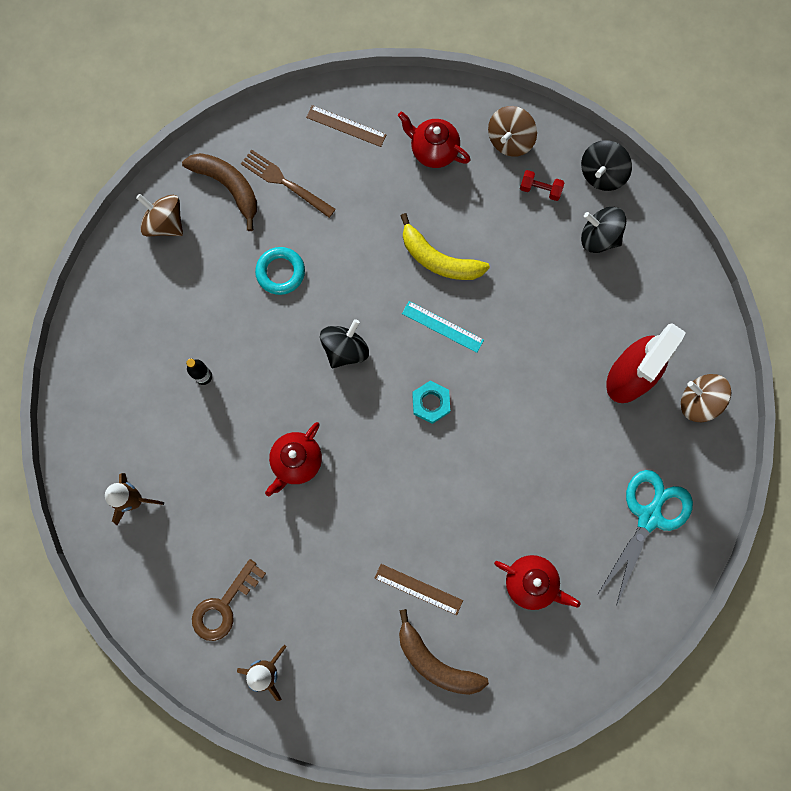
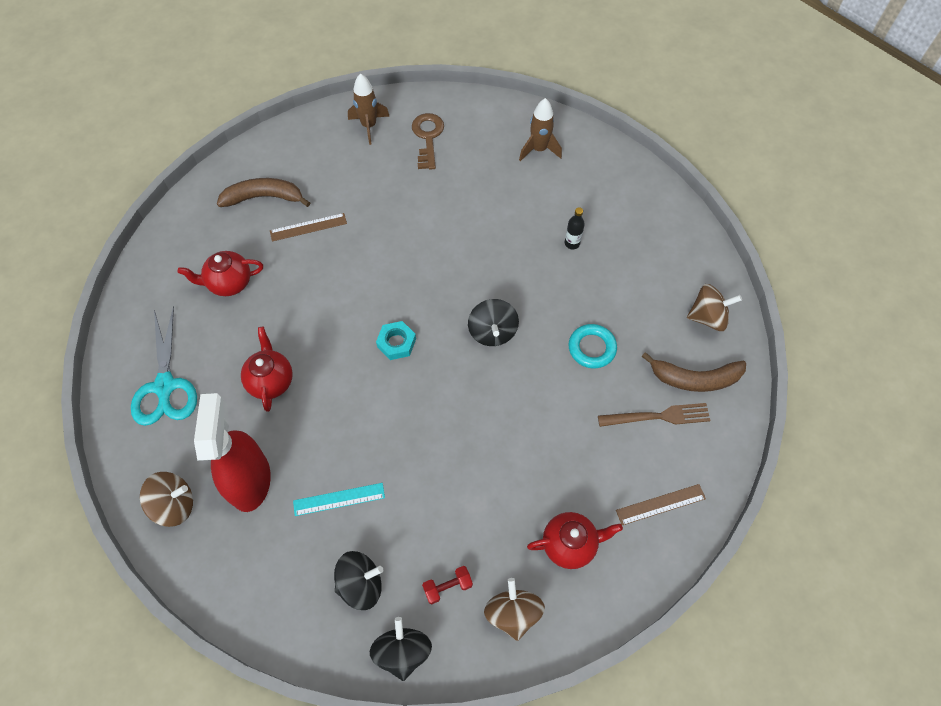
camera: 140 degrees right, 15 degrees down
red teapot [265,422,322,496] -> red teapot moved to [241,327,293,412]
yellow banana [400,213,490,280] -> none
turquoise ruler [402,301,484,353] -> turquoise ruler moved to [293,483,385,516]

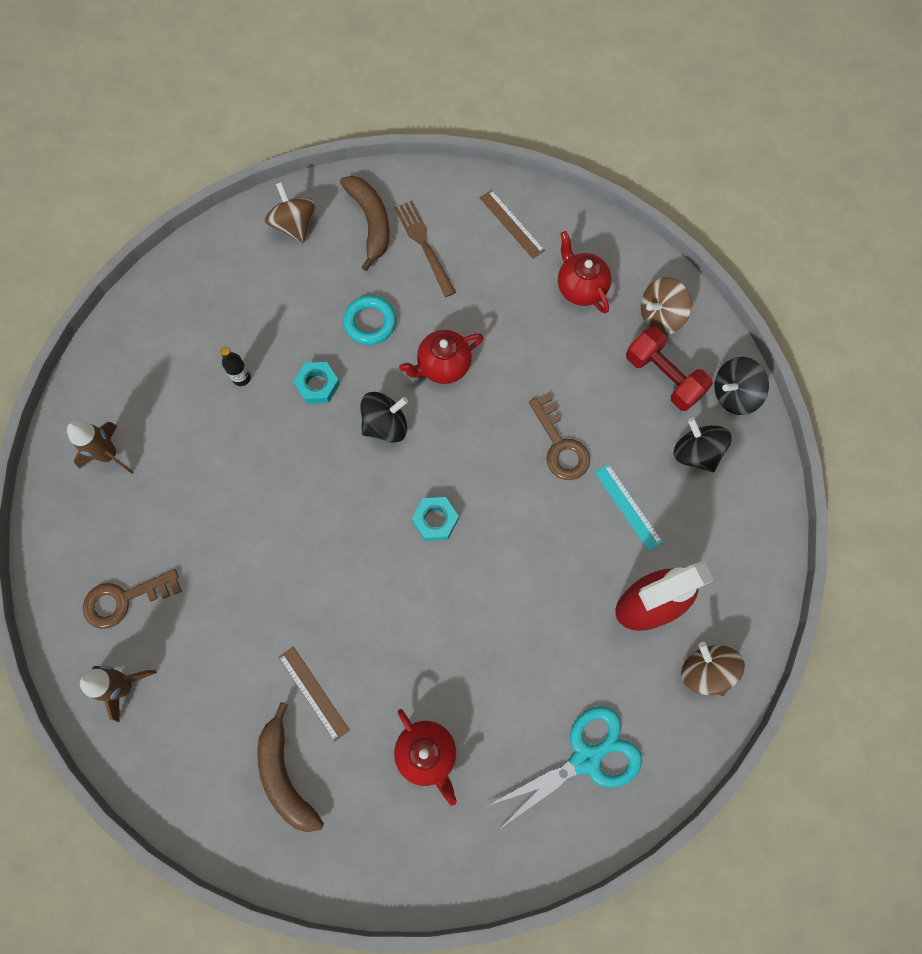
camera: 110 degrees left, 10 degrees up
red teapot [241,327,293,412] -> red teapot moved to [399,330,484,384]
red dumbbell [422,566,473,604] -> red dumbbell [626,327,713,411], size x1.83
none -> turquoise nut [293,362,340,404]
none -> brown key [529,393,590,480]

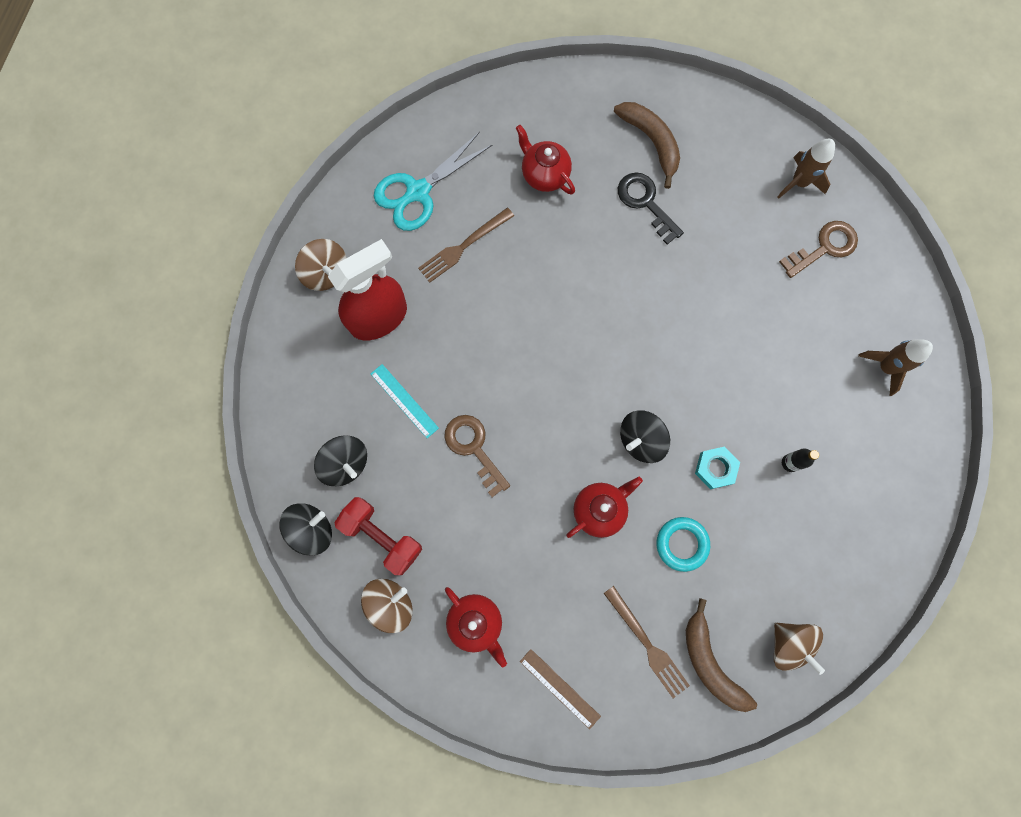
camera: 170 degrees right, 5 degrees up
brown ruler [279,646,350,741] -> black key [618,172,684,245]
turquoise nut [412,497,459,541] -> none
none -> brown fork [418,207,514,283]

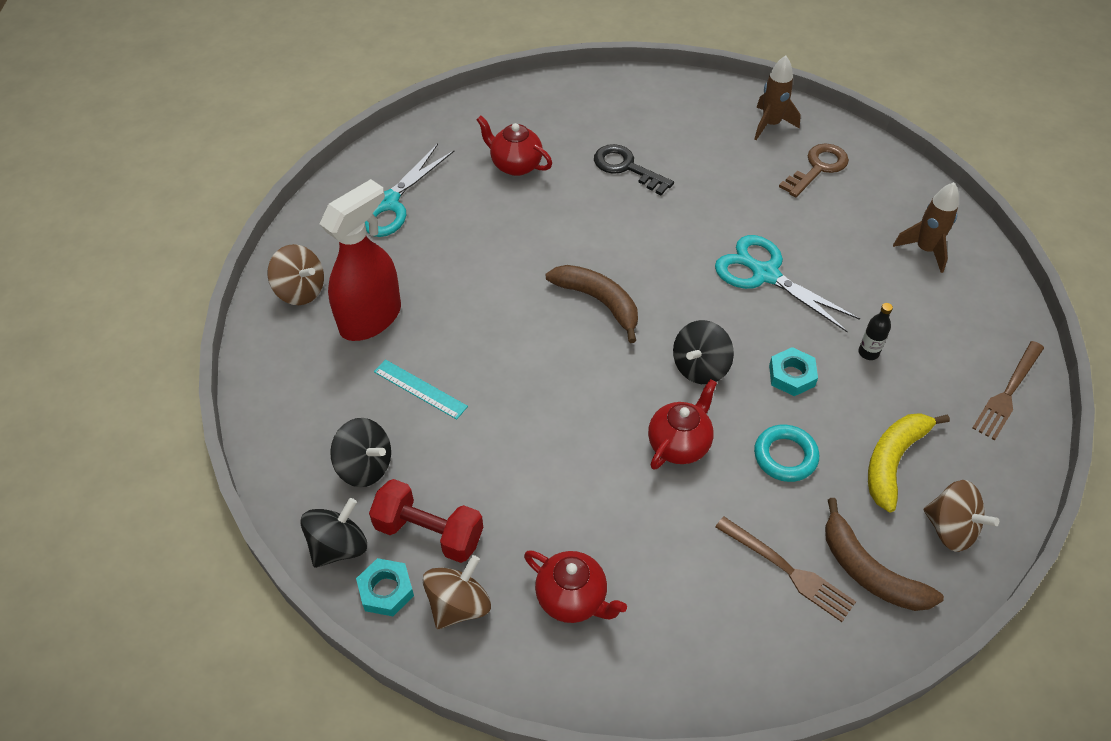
camera: 15 degrees left, 25 degrees down
brown fork [418,207,514,283] -> brown fork moved to [972,341,1044,440]
brown key [444,415,510,497] -> none
brown ruler [520,649,601,729] -> none
brown banana [614,102,680,189] -> brown banana moved to [546,265,638,343]
none -> turquoise nut [356,558,414,616]
none -> turquoise scissors [715,235,860,332]
none -> yellow banana [868,413,950,513]

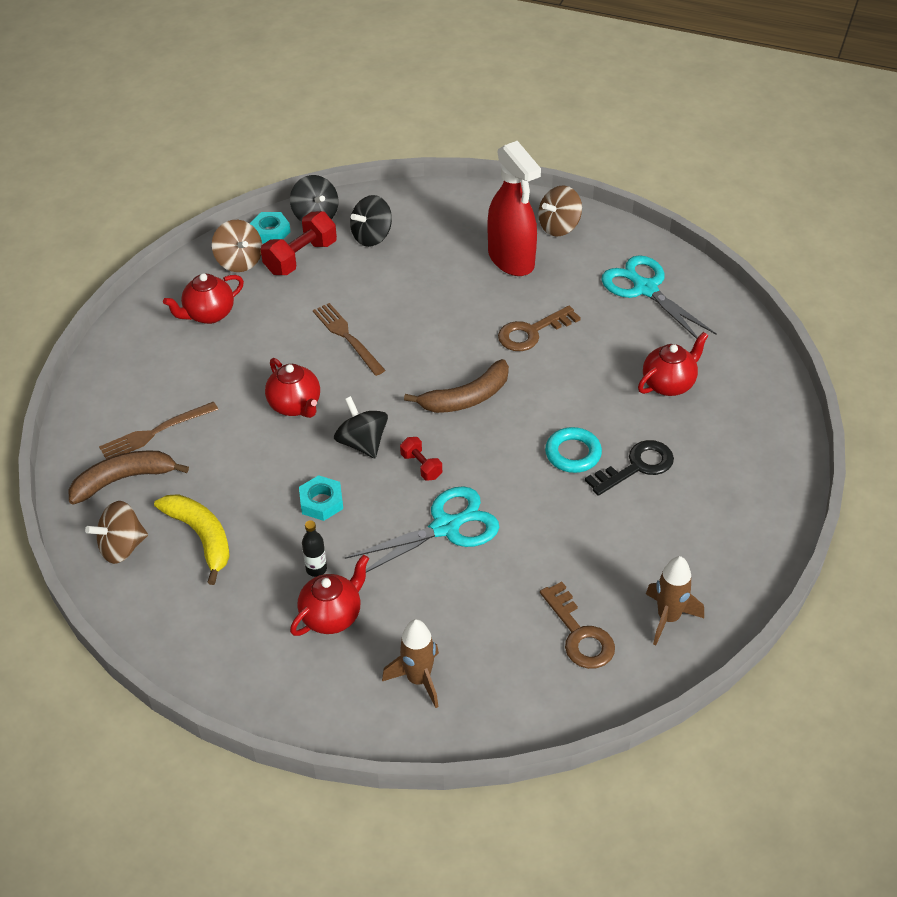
camera: 110 degrees right, 5 degrees down
turquoise ruler [374,359,468,419] -> none
turquoise ring [754,424,819,482] -> turquoise ring moved to [545,427,602,473]
brown fork [972,341,1044,440] -> brown fork moved to [313,303,385,376]
none -> red teapot [290,555,369,636]
none -> red dumbbell [400,437,442,481]
none -> brown key [498,306,581,351]

